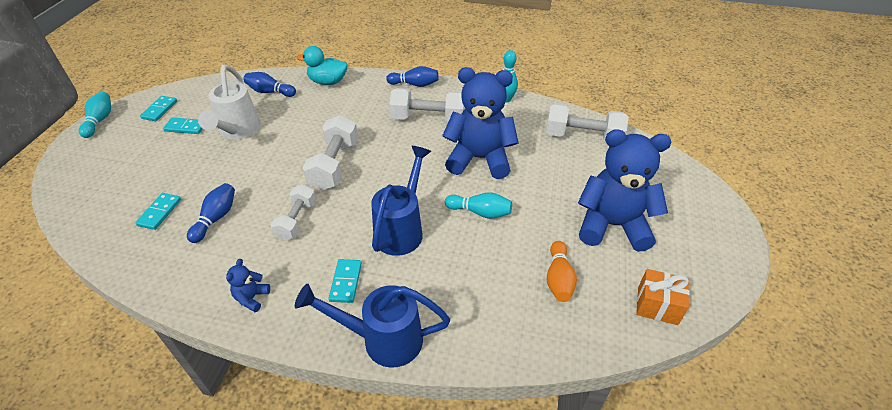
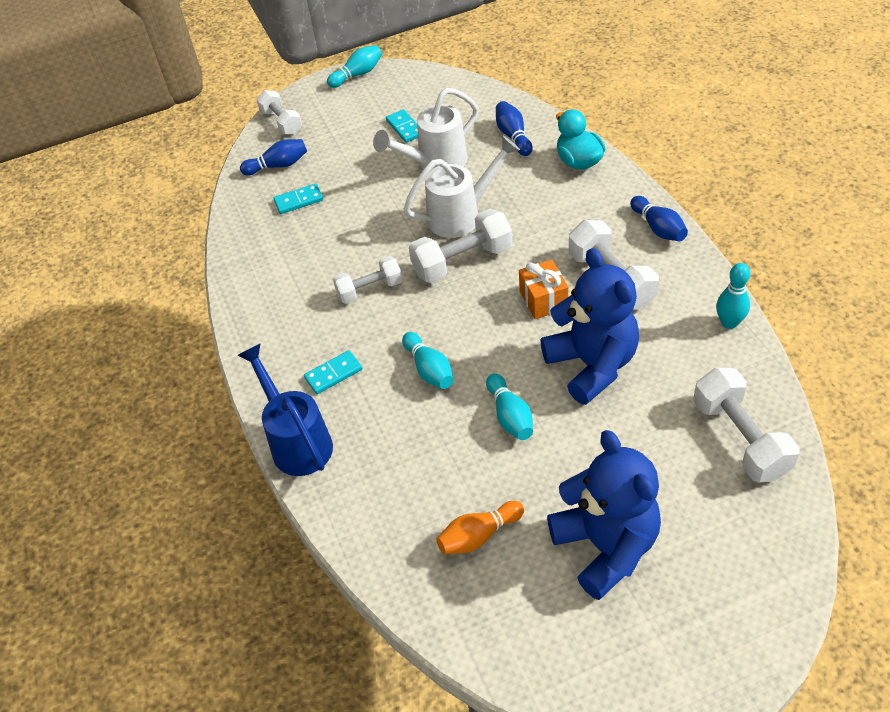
camera: 60 degrees right, 5 degrees up
turquoise domino [140,96,177,121] -> none
blue bowling pin [187,183,235,243] -> blue bowling pin moved to [240,139,307,176]
blue teddy bear [226,259,270,312] -> none
blue watering can [371,146,431,256] -> turquoise bowling pin [402,332,454,389]
orange gift [636,269,690,325] -> orange gift moved to [519,259,568,319]
none -> white dumbbell [256,90,302,134]
none -> white watering can [404,136,520,238]

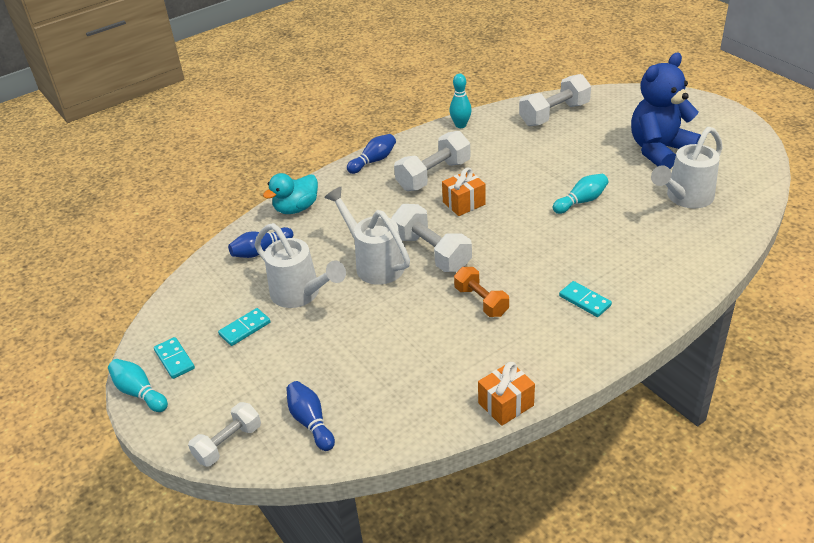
camera: 105 degrees left, 10 degrees down
blue watering can [237,343,333,476] -> none
turquoise domino [273,184,323,214] -> turquoise domino moved to [154,337,195,379]
white dumbbell [333,256,403,303] -> orange dumbbell [454,267,509,317]
turquoise bowling pin [402,332,454,389] -> none
orange bowling pin [437,501,524,554] -> white watering can [651,127,723,208]
blue teddy bear [540,248,639,405] -> none
none -> orange gift [478,362,535,426]

